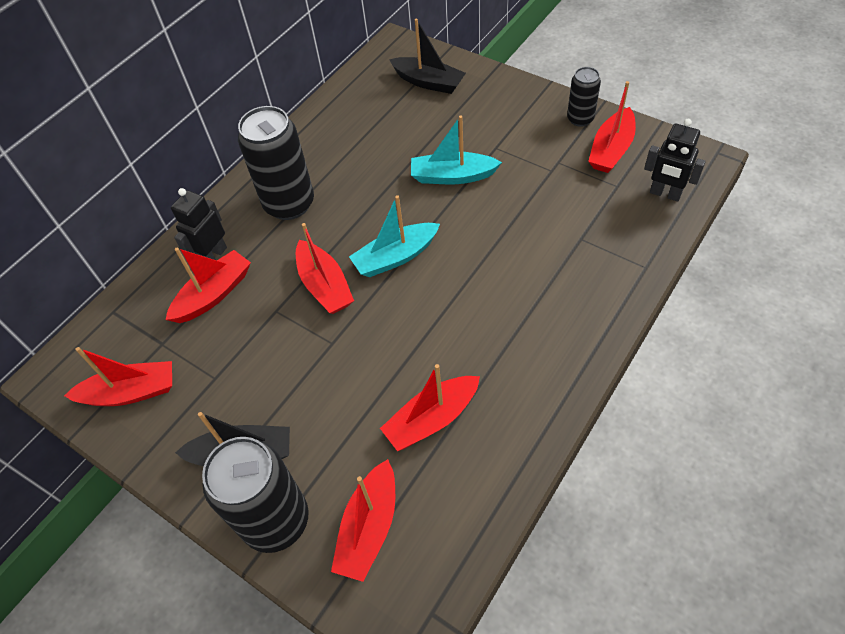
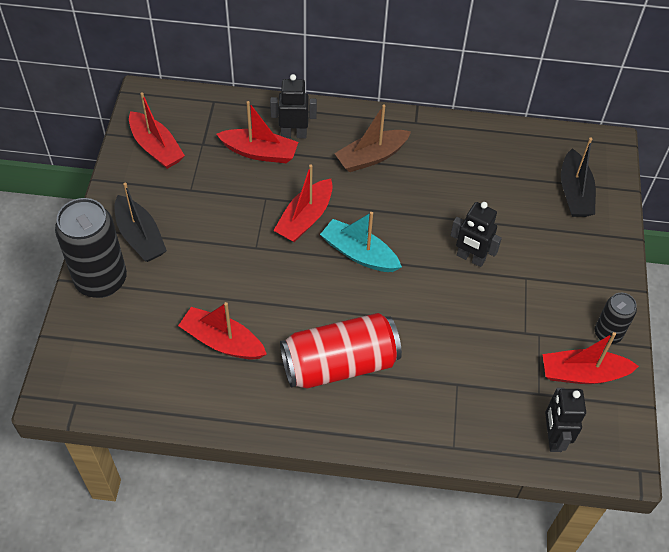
camera: 55 degrees right, 0 degrees up
black can [238,106,314,220] -> brown boat [334,105,411,172]
red boat [331,459,395,582] -> none
turquoise boat [411,116,502,184] -> black robot [451,202,502,267]
none -> red can [280,313,402,388]

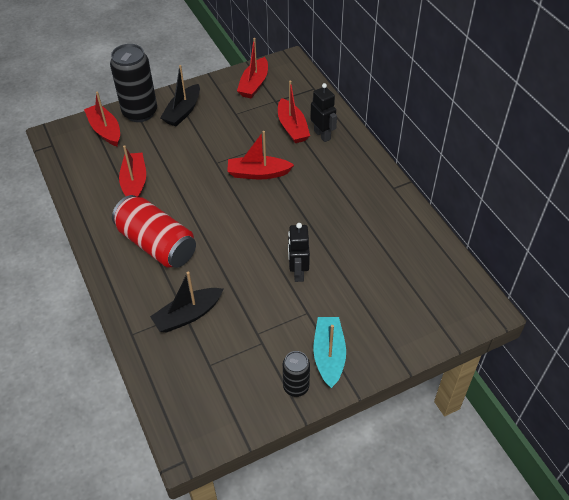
camera: 60 degrees right, 5 degrees down
turquoise boat [320,212,402,272] -> turquoise boat moved to [313,317,346,388]
brown boat [334,105,411,172] -> none
red boat [543,332,639,384] -> red boat moved to [84,91,120,146]
black robot [545,388,586,452] -> none
black boat [561,138,596,217] -> black boat moved to [150,272,223,333]

